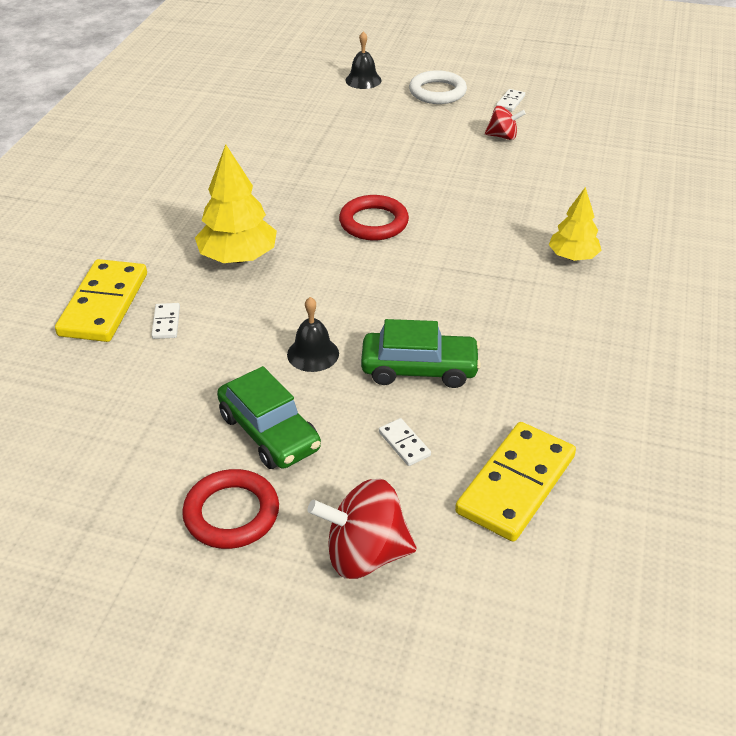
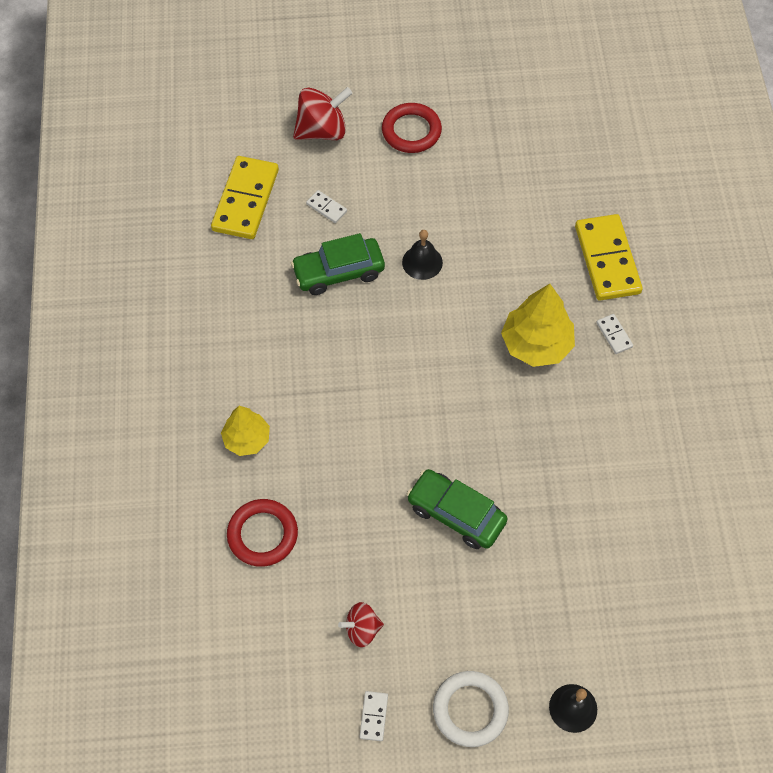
camera: 160 degrees right, 20 degrees up
white domino [152,303,180,339] -> white domino moved to [596,314,633,354]
green car [217,366,321,469] -> green car moved to [407,469,508,549]
red ring [339,195,409,241] -> red ring moved to [227,499,298,567]

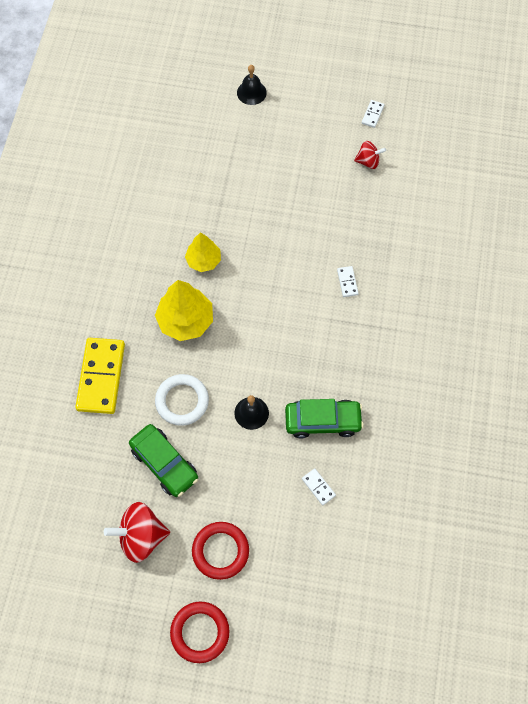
camera: 165 degrees left, 5 degrees up
yellow domino [211,156,279,239] -> none
yellow tree [221,406,270,456] -> yellow tree moved to [185,233,221,272]
red ring [227,499,298,567] -> red ring moved to [170,601,229,663]
red spinning top [293,87,352,140] -> red spinning top moved to [104,502,170,563]
green car [407,469,508,549] -> green car moved to [129,424,198,497]
white ring [433,671,509,747] -> white ring moved to [155,374,209,426]
white domino [596,314,633,354] -> white domino moved to [337,266,359,297]

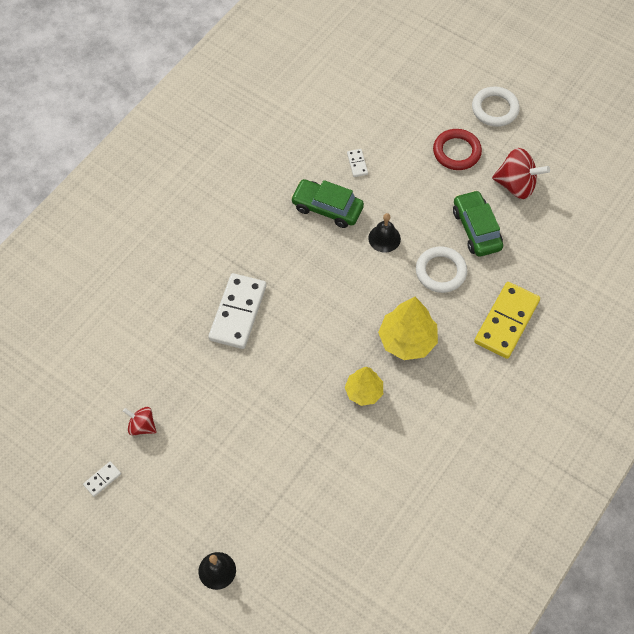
camera: 155 degrees left, 5 degrees down
red ring [170,601,229,663] -> white ring [472,87,520,127]
white domino [337,266,359,297] -> white domino [208,273,266,349], size x2.32

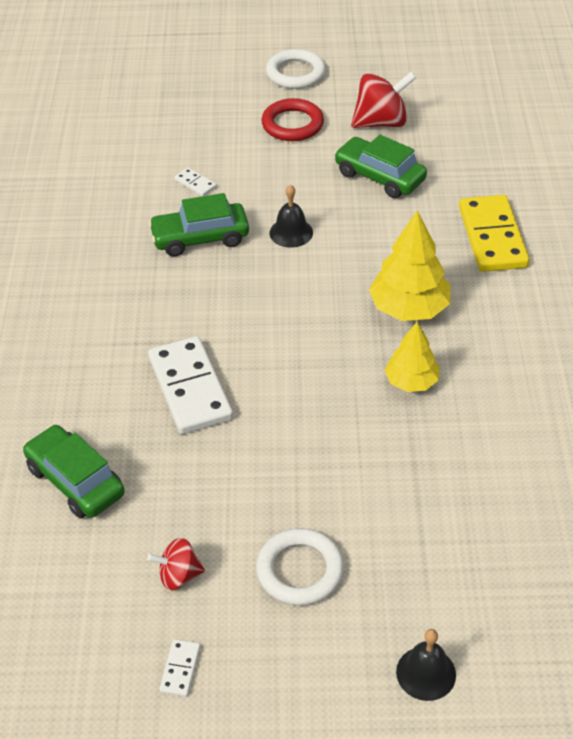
camera: 35 degrees left, 15 degrees down
white ring [416,246,467,293] -> white ring moved to [256,528,344,606]
none -> green car [23,425,125,519]

